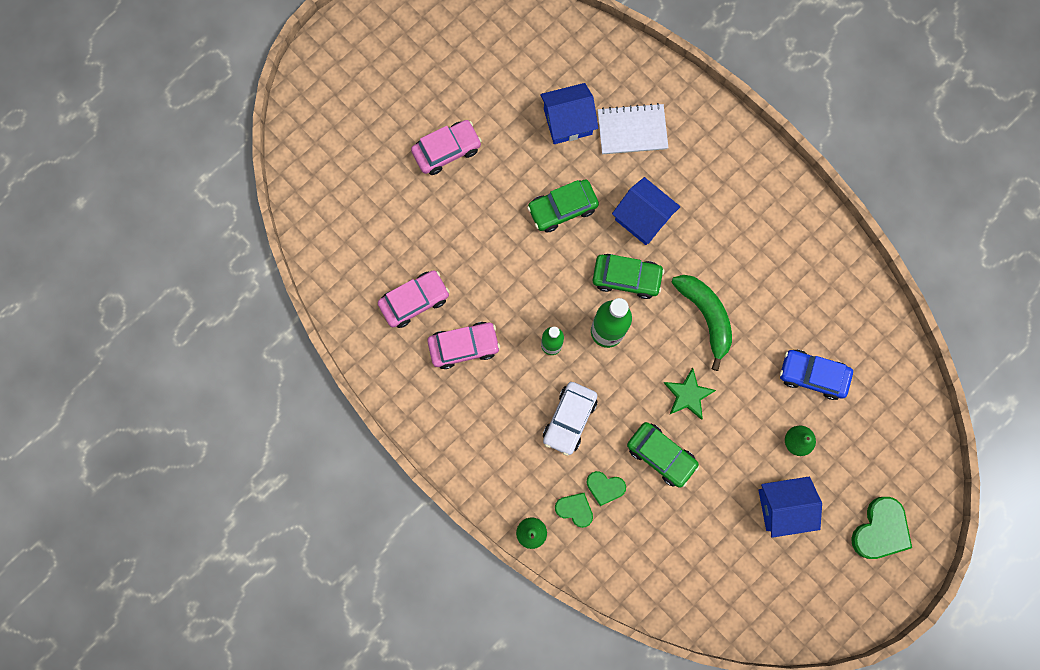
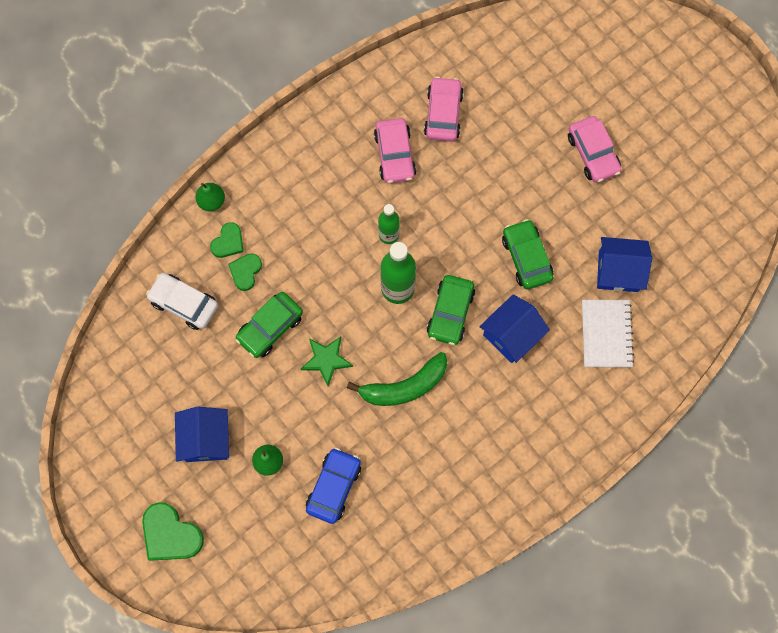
camera: 95 degrees right, 5 degrees down
pink car [378,270,450,328] -> pink car turned 150 degrees counterclockwise [424,76,464,142]
blue house [540,83,598,144] -> blue house turned 75 degrees counterclockwise [597,237,652,292]
white car [543,382,597,456] -> white car moved to [146,273,218,330]

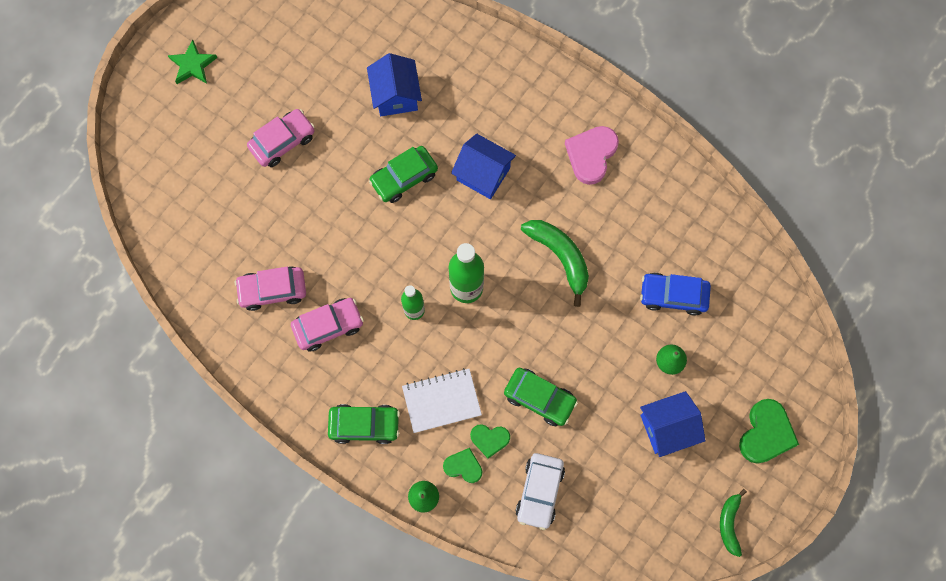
camera: 105 degrees left, 0 degrees up
green star [301,336,353,386] -> green star moved to [167,39,218,84]
green car [427,275,475,345] -> green car moved to [328,404,400,444]
white notebook [582,300,634,367] -> white notebook moved to [402,368,482,433]
none -> pink heart [565,126,619,185]
none -> green banana [720,489,747,557]

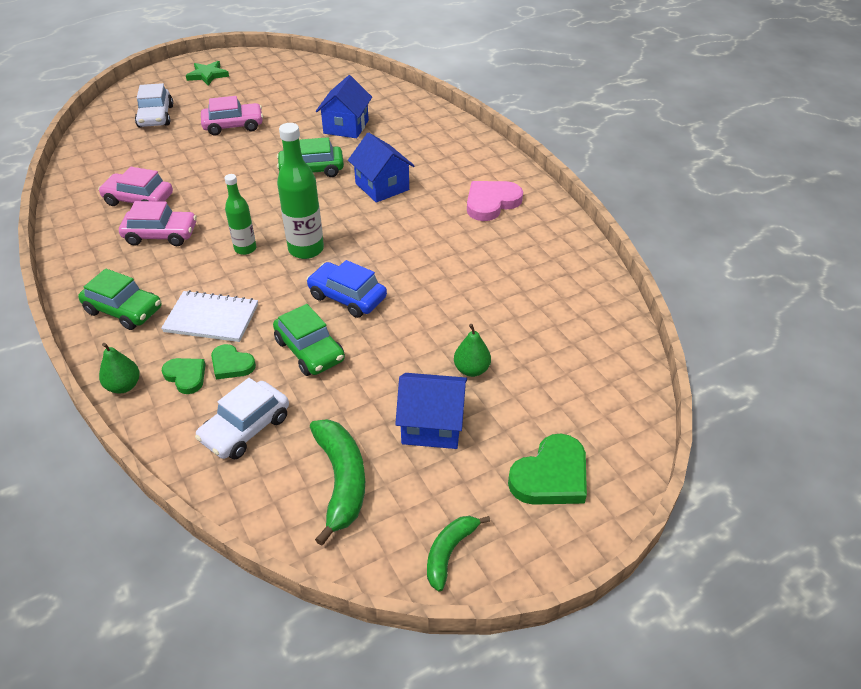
camera: 25 degrees right, 30 degrees down
green banana [521,220,589,307] -> green banana moved to [310,419,365,546]
blue car [640,273,711,316] -> blue car moved to [306,260,387,318]
none -> white car [135,83,173,127]

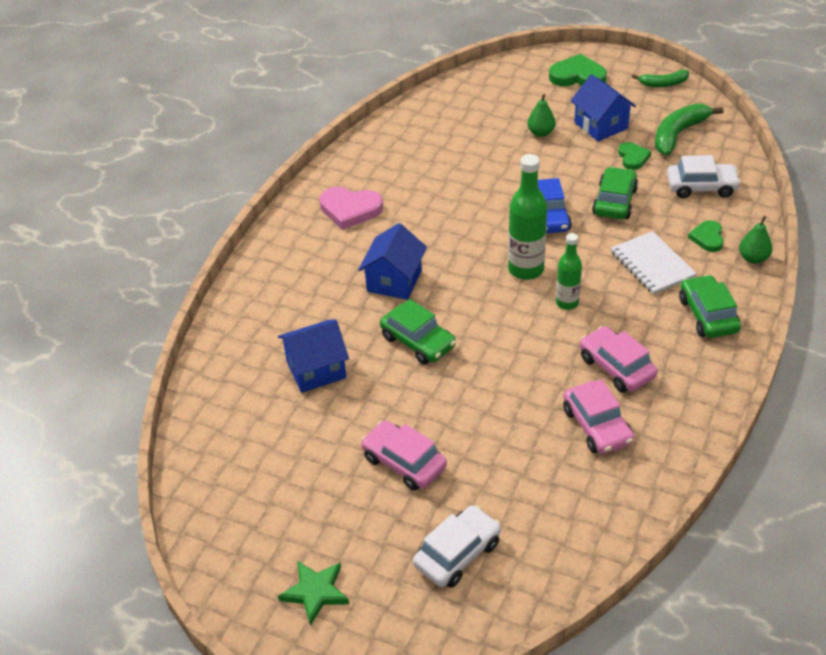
camera: 125 degrees left, 0 degrees up
green heart [211,344,256,379] -> green heart moved to [618,142,651,170]

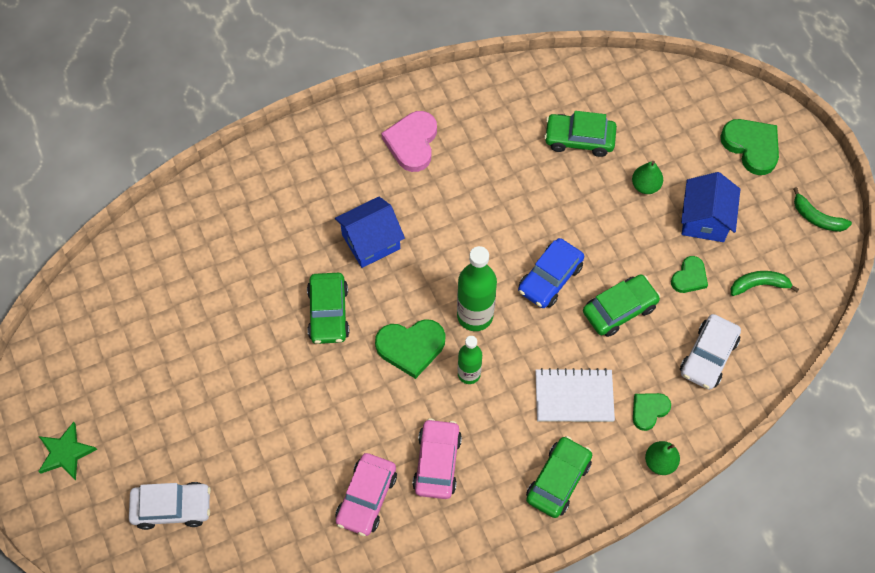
camera: 40 degrees right, 20 degrees up
blue house [278,319,349,393] -> none
pink heart [319,187,383,230] -> pink heart turned 45 degrees clockwise [381,111,437,172]
pink car [361,420,447,491] -> none
white notebook [611,231,697,295] -> white notebook turned 75 degrees clockwise [535,368,615,422]
green banana [655,104,723,155] -> green banana [731,271,799,296], size x0.62
white car [667,155,741,198] -> white car turned 75 degrees clockwise [680,314,741,390]
none -> green heart [375,319,445,379]
none -> green car [544,111,617,157]

